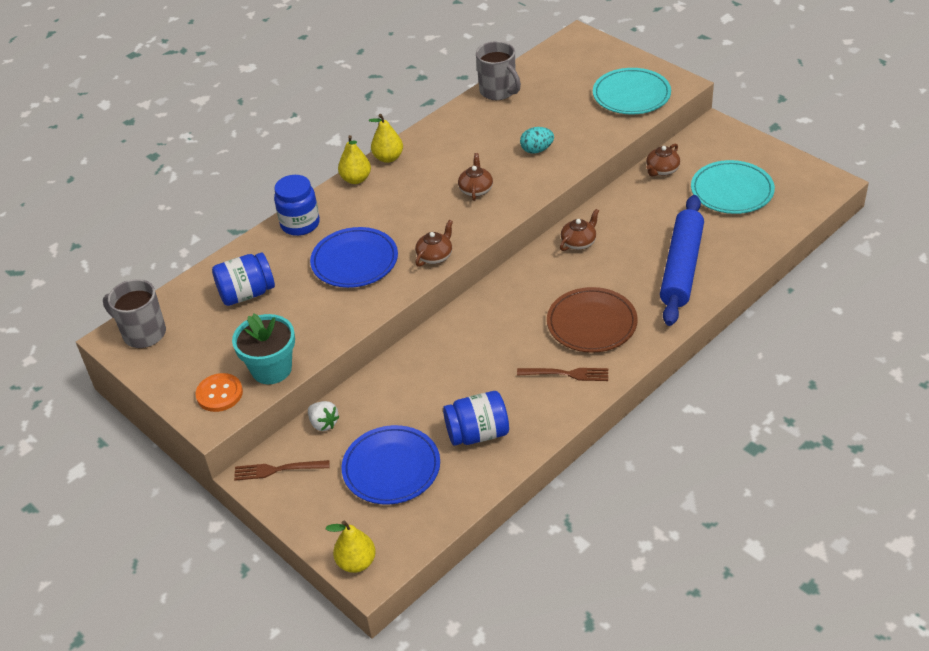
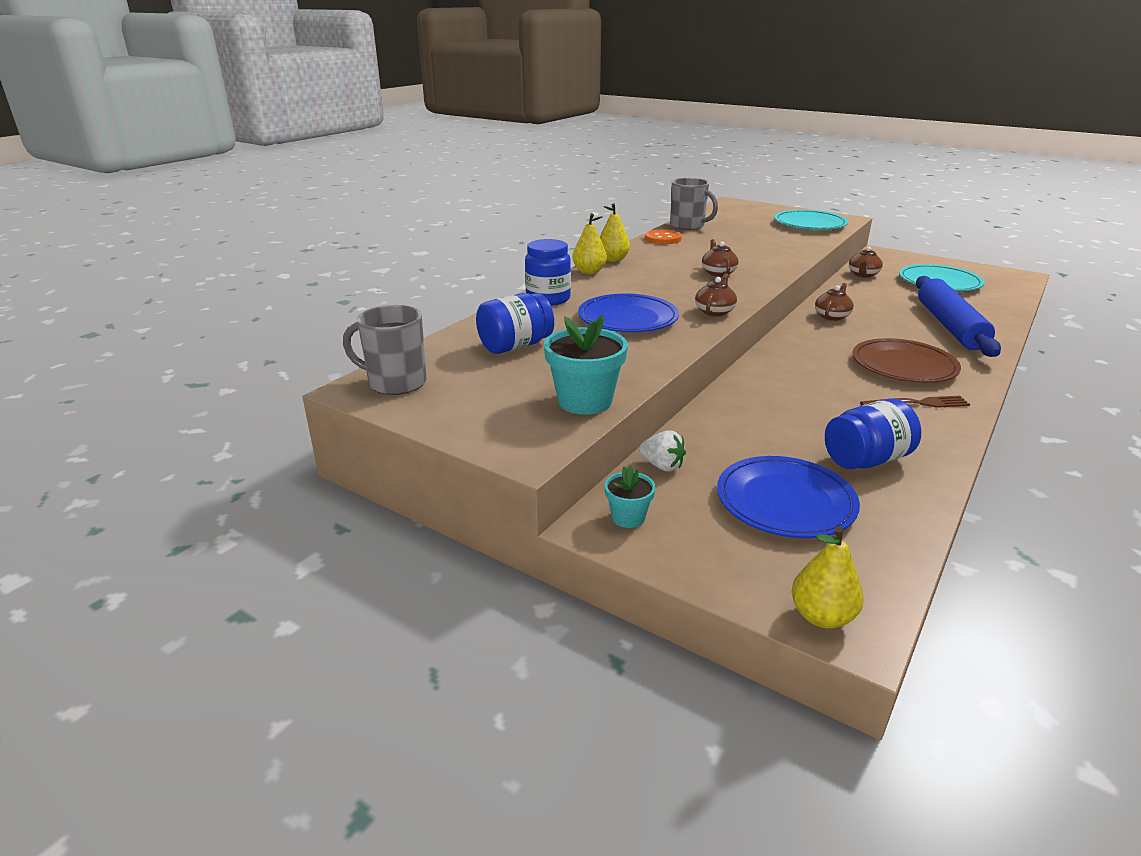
camera: 15 degrees left, 15 degrees down
orange button [195,373,243,412] -> orange button moved to [645,229,682,244]
brown fork [234,460,330,481] -> turquoise flower pot [604,466,656,528]
turquoise egg [520,127,554,154] -> none

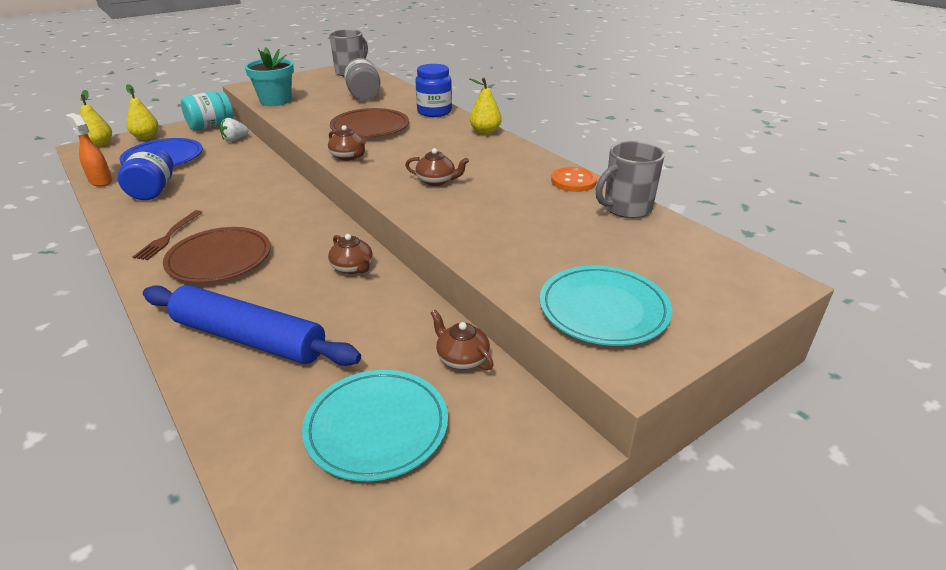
camera: 110 degrees right, 5 degrees up
blue jar [476,293,554,354] -> grey jar [344,58,380,100]
blue plate [578,294,679,332] -> brown plate [330,108,409,138]
yellow pear [600,203,630,262] -> yellow pear moved to [126,84,159,140]
turquoise flower pot [604,466,656,528] -> turquoise jar [181,91,233,131]
none -> orange spray bottle [65,113,112,187]

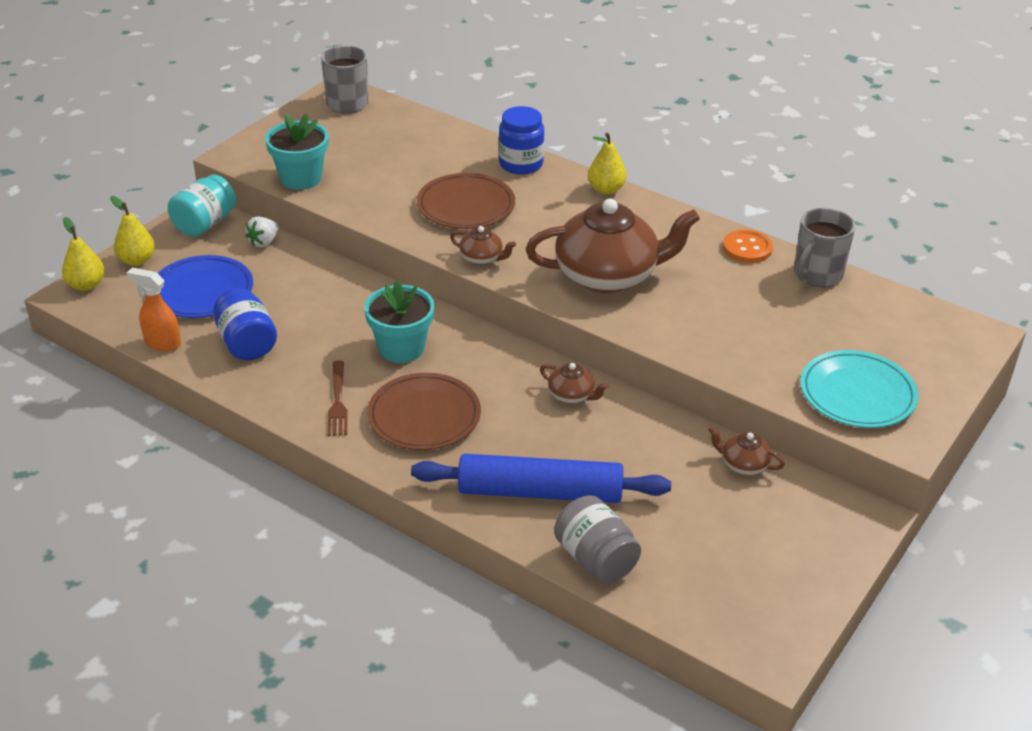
camera: 20 degrees left, 5 degrees up
turquoise plate [302,370,448,481] -> none
grey jar [344,58,380,100] -> grey jar moved to [554,495,641,583]
brown teapot [405,148,469,186] -> brown teapot [526,199,700,293], size x2.33
none -> turquoise flower pot [364,280,435,363]

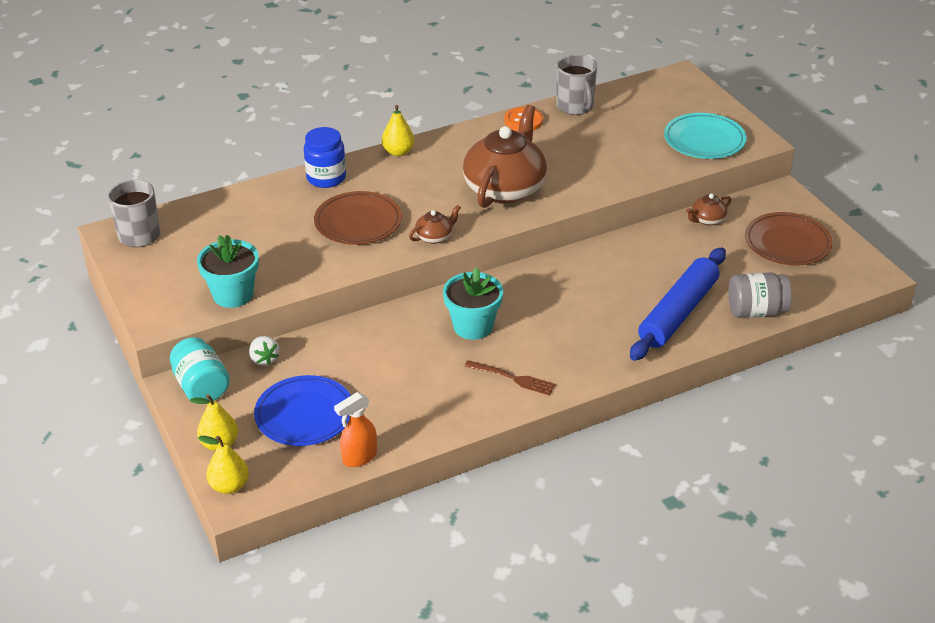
camera: 60 degrees left, 0 degrees up
blue jar [214,288,277,360] -> none
brown plate [367,373,481,450] -> brown plate moved to [745,212,833,266]
brown teapot [540,363,608,404] -> none

